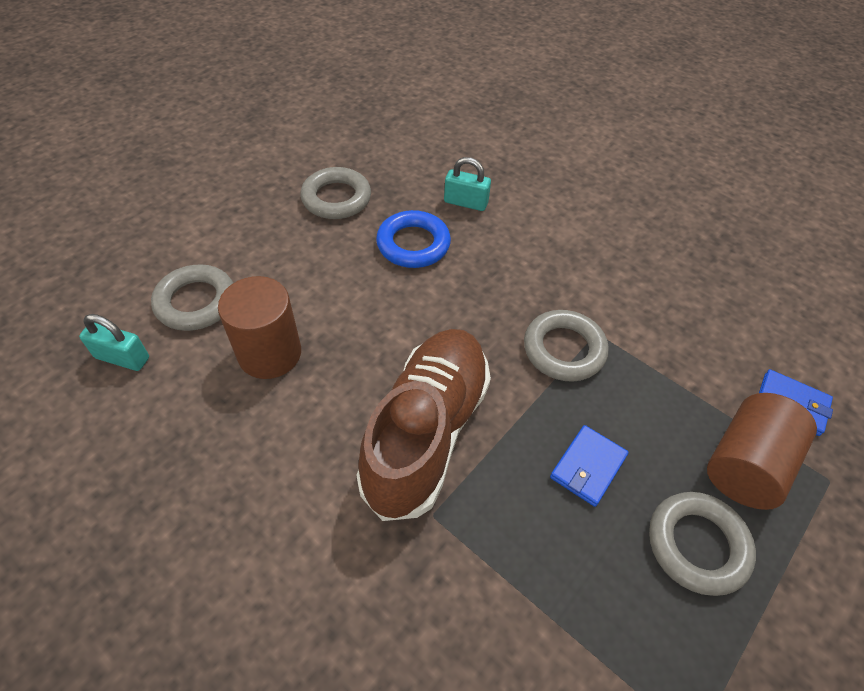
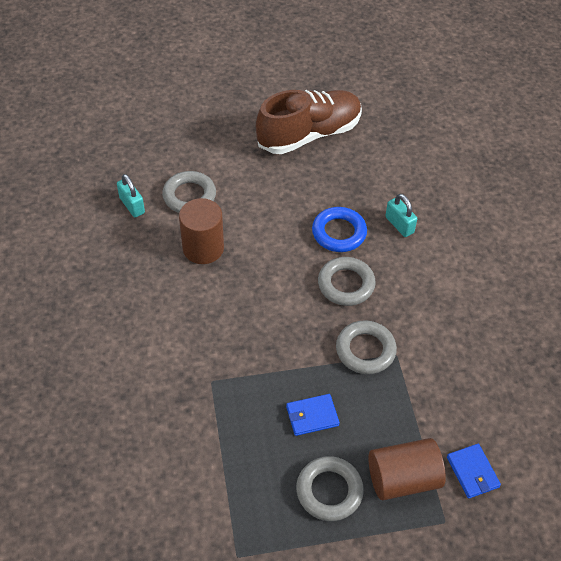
camera: 40 degrees right, 0 degrees up
grey ring [300,167,371,219] -> grey ring moved to [318,257,376,306]
brown shoe [356,329,491,521] -> brown shoe moved to [256,90,362,154]

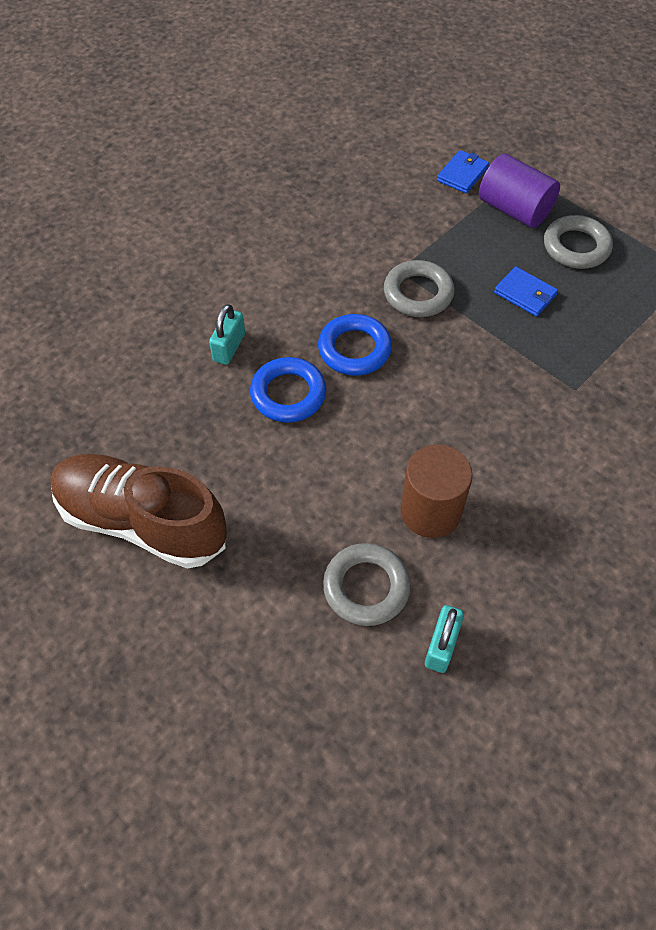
camera: 125 degrees left, 5 degrees up
grey ring [318,257,376,306] -> blue ring [318,314,392,376]
brown cylinder [368,438,446,500] -> purple cylinder [479,153,560,228]

